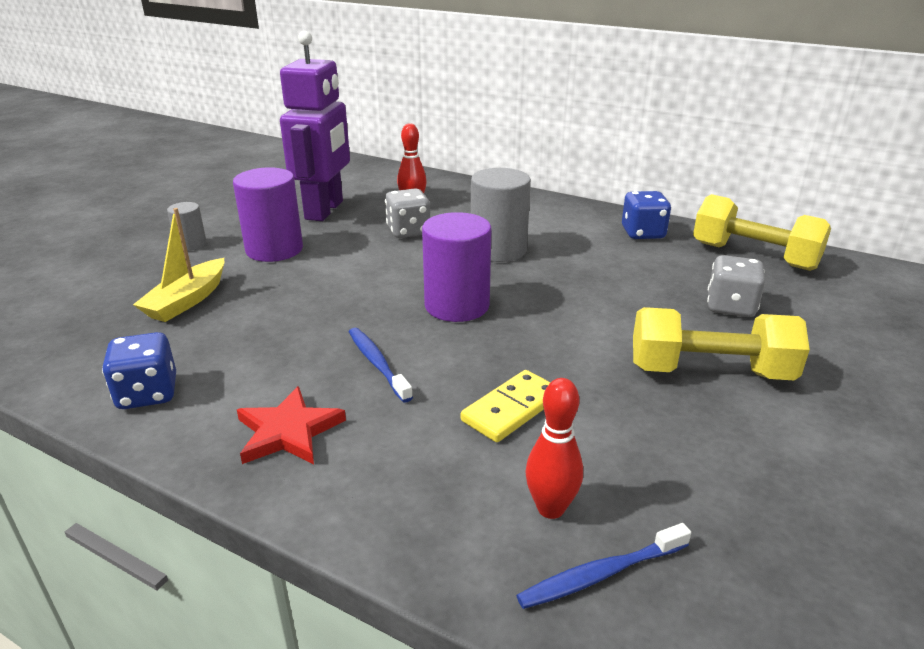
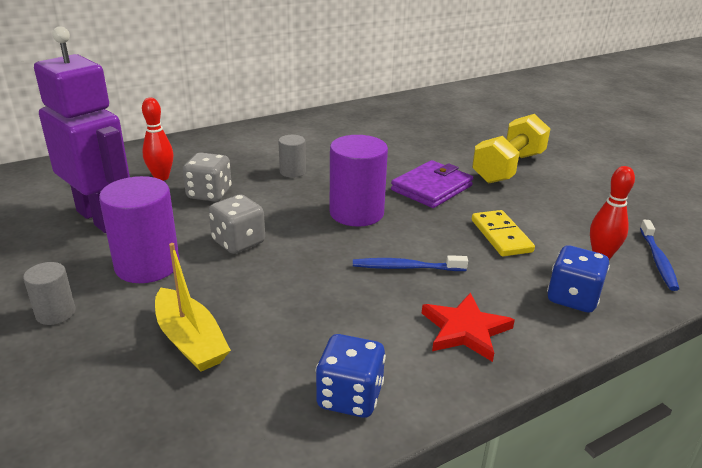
camera: 60 degrees left, 0 degrees up
grey cylinder [471,168,531,262] -> grey cylinder [278,135,306,178], size x0.53
blue dice [622,191,671,239] -> blue dice moved to [547,245,610,313]
yellow dumbbell [693,194,831,271] -> none
grey dice [707,255,765,317] -> grey dice moved to [209,194,265,254]
none -> purple wallet [391,160,473,208]

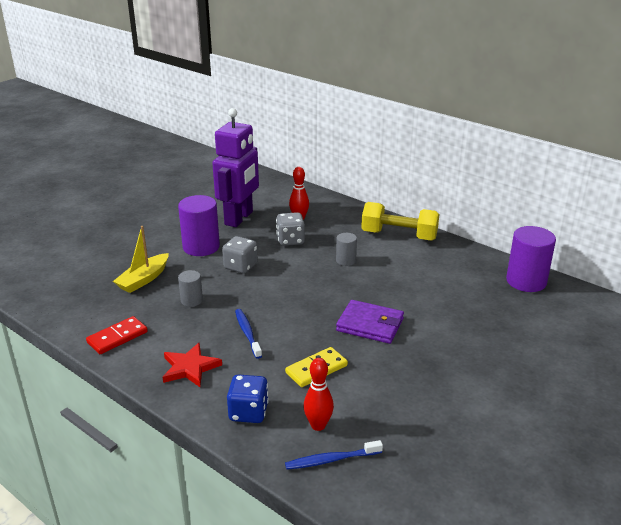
camera: 70 degrees right, 0 degrees up
grey cylinder [23,262,75,325] -> grey cylinder moved to [178,270,203,307]
blue dice [315,334,386,418] -> red domino [86,316,148,354]
purple cylinder [330,135,388,227] -> purple cylinder moved to [506,226,556,292]
yellow dumbbell [472,114,550,183] -> yellow dumbbell moved to [361,202,439,241]

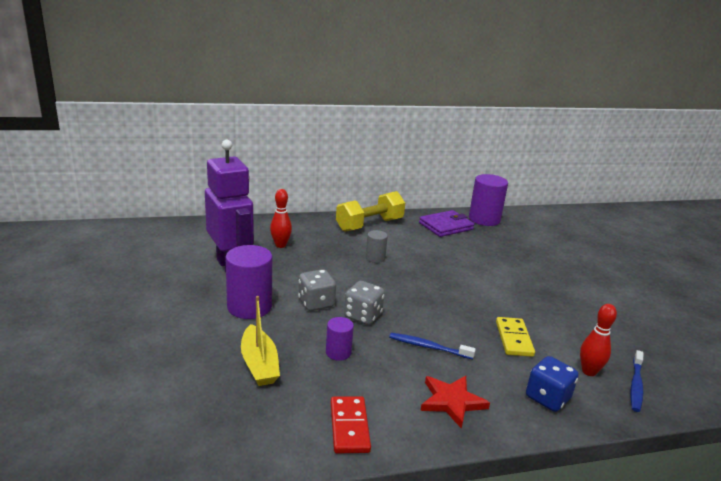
camera: 55 degrees left, 5 degrees down
grey cylinder [178,270,203,307] -> purple cylinder [326,317,354,361]
grey dice [276,212,305,246] -> grey dice moved to [344,281,385,325]
purple wallet [336,300,404,344] -> purple wallet moved to [419,210,474,237]

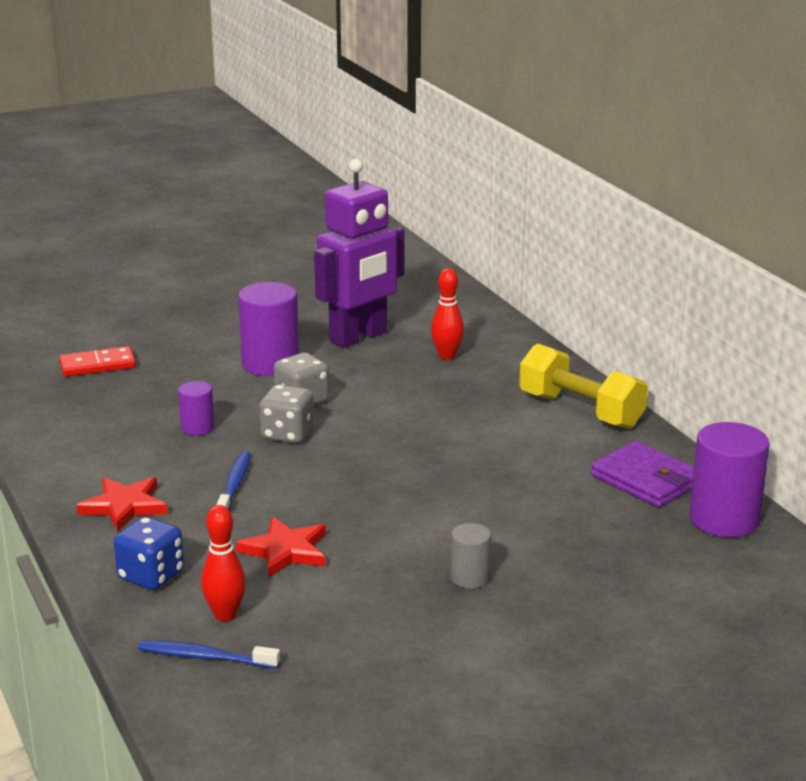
camera: 80 degrees right, 0 degrees up
yellow boat [241,296,280,386] -> none
red domino [331,396,371,453] -> red domino moved to [59,346,136,377]
grey cylinder [366,230,388,263] -> grey cylinder moved to [451,523,491,589]
yellow domino [496,317,535,357] -> red star [236,517,326,577]

